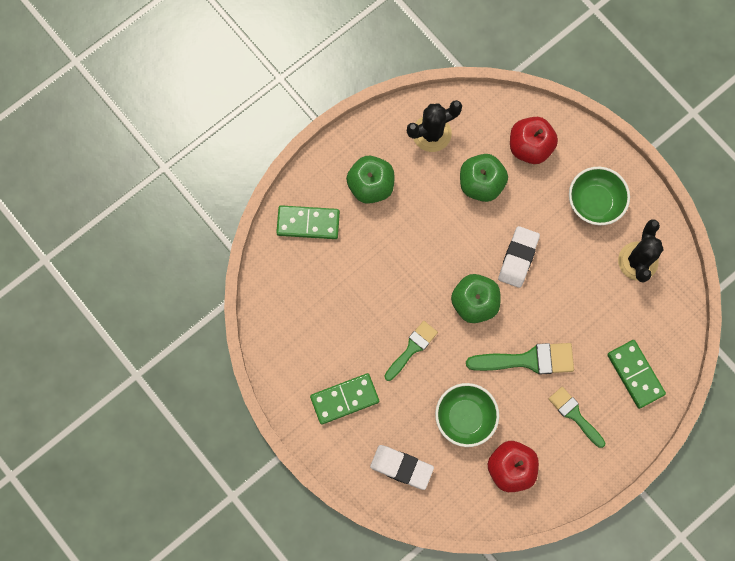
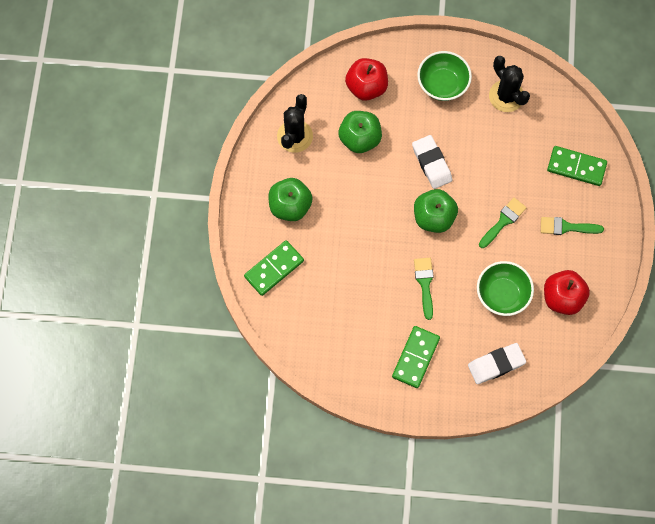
camera: 45 degrees left, 5 degrees down
green brush [466,343,574,375] -> green brush [479,198,527,248], size x0.66

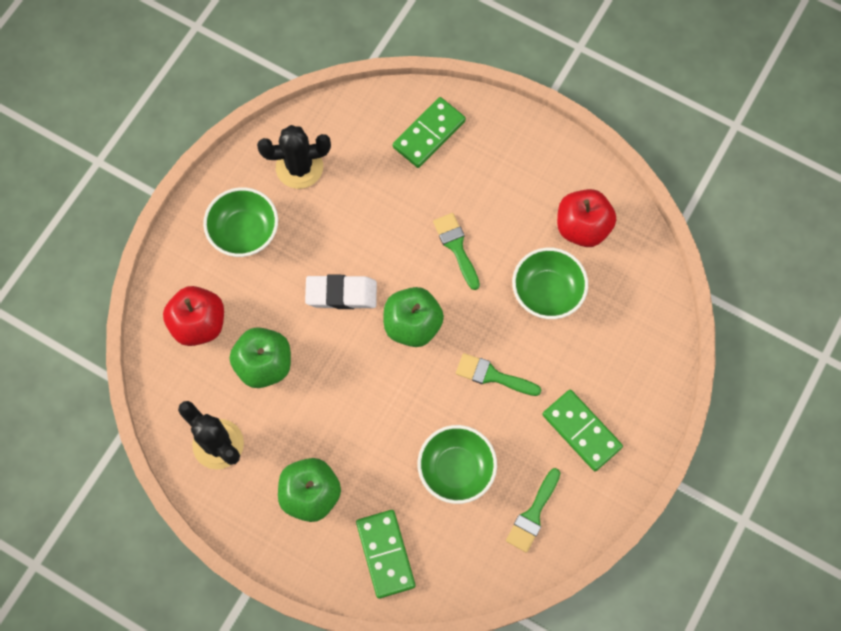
camera: 65 degrees left, 0 degrees up
white eraser [468,343,526,384] -> none
green brush [541,217,604,235] -> green brush moved to [506,468,560,553]
none -> green bowl [418,425,497,504]

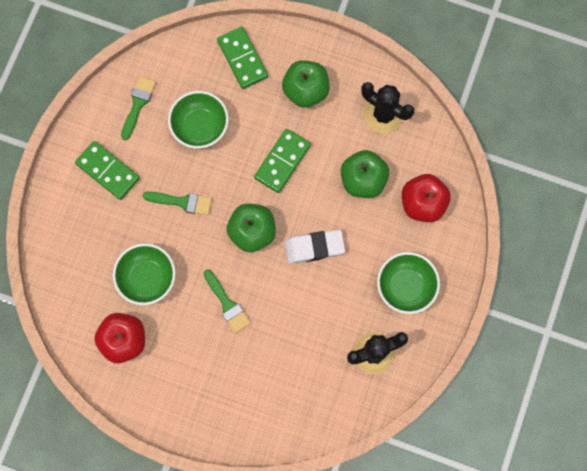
camera: 170 degrees right, 5 degrees up
green domino [393,97,466,168] -> green domino moved to [254,129,311,193]

